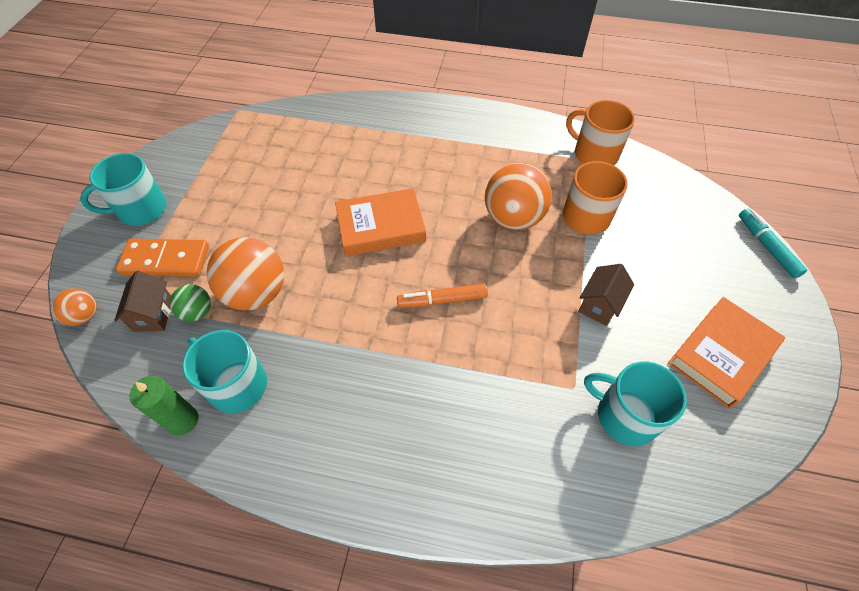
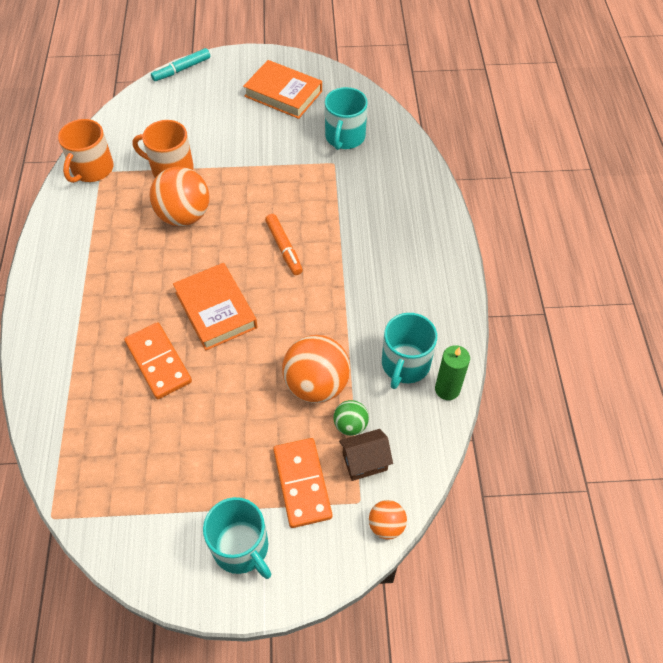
camera: 105 degrees left, 0 degrees up
brown house [578,264,634,326] -> none
none -> orange domino [124,322,192,399]

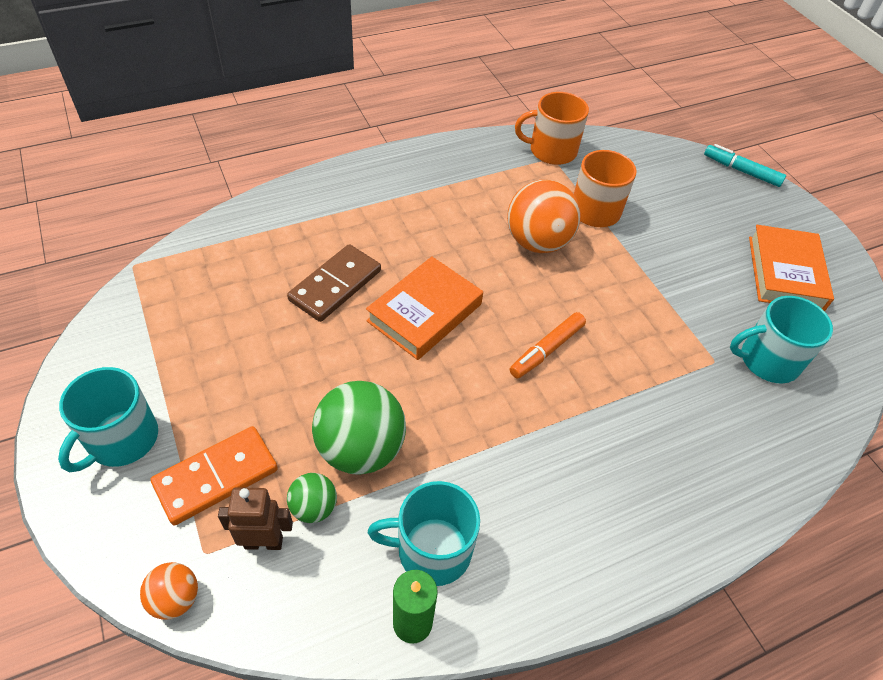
camera: 65 degrees right, 5 degrees down
orange domino [124,322,192,399] -> brown domino [287,244,381,322]
orange ball [282,335,350,403] -> green ball [312,381,406,475]
brown house [339,429,393,481] -> brown robot [218,487,293,550]

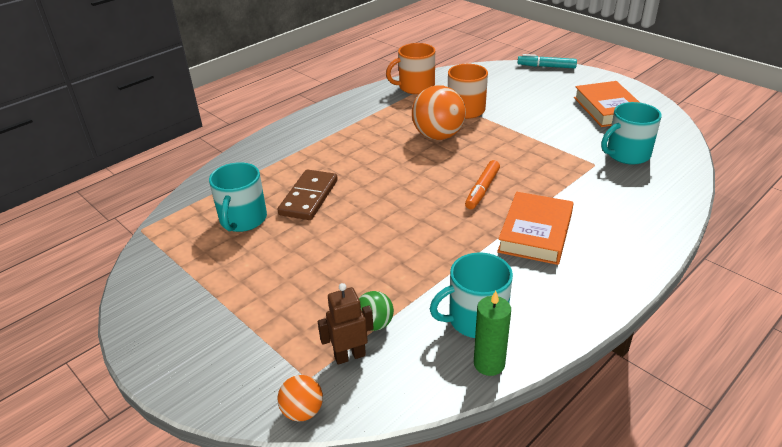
camera: 15 degrees left, 15 degrees down
turquoise mug [58,367,158,473] -> turquoise mug moved to [209,162,267,232]
orange domino [151,426,278,525] -> none
green ball [312,381,406,475] -> none
orange book [366,256,483,360] -> orange book moved to [497,192,574,265]

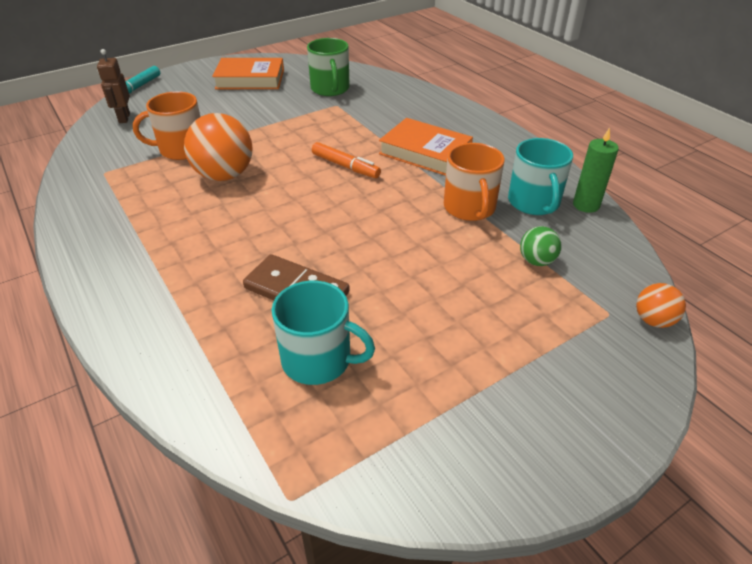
camera: 80 degrees left, 5 degrees up
brown robot [318,283,374,365] -> brown robot moved to [97,49,130,123]
orange mug [386,43,435,94] -> orange mug moved to [444,143,505,221]
turquoise mug [601,102,662,164] -> green mug [307,38,350,96]

